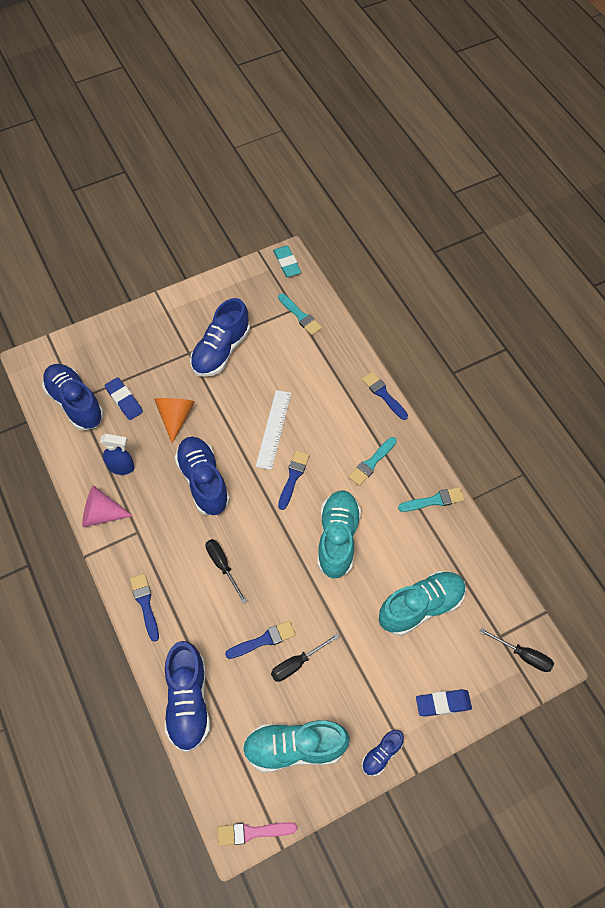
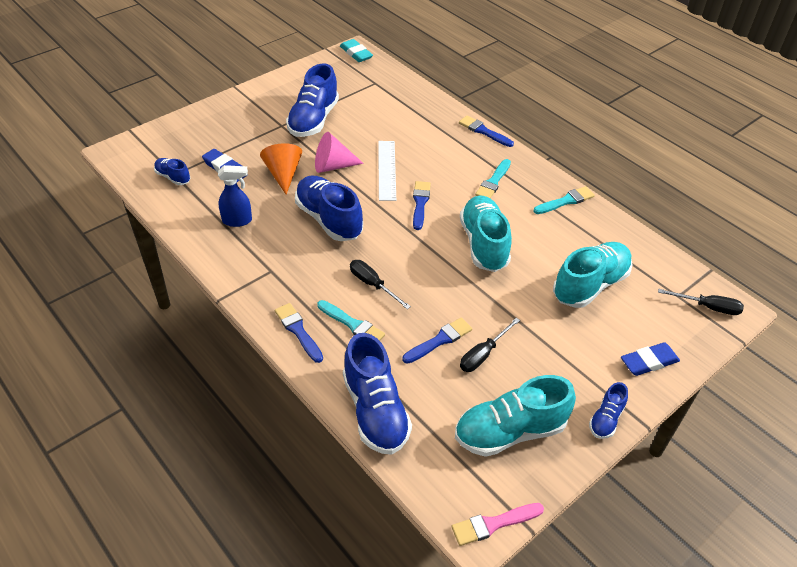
camera: 15 degrees left, 15 degrees down
blue shoe [42,364,104,430] -> blue shoe [154,158,190,185], size x0.50
pink cone [82,485,133,527] -> pink cone moved to [315,132,364,173]
turquoise brush [278,293,322,335] -> turquoise brush moved to [317,300,385,341]

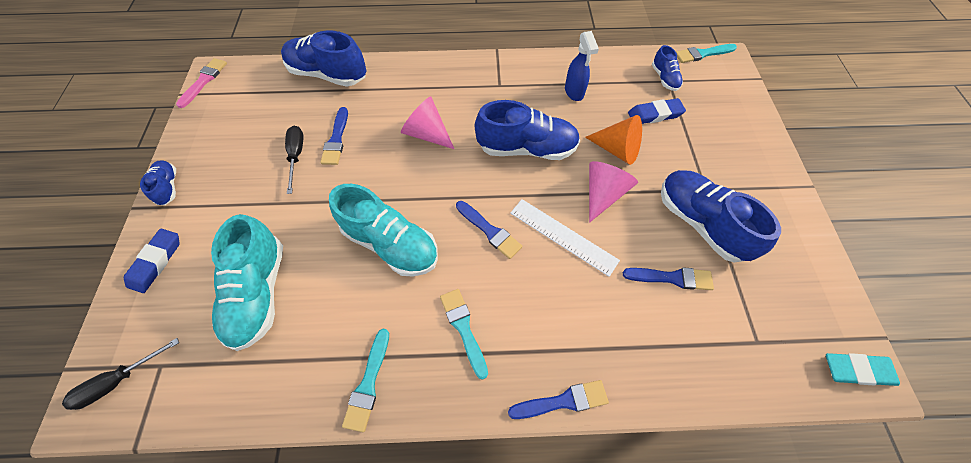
camera: 130 degrees right, 15 degrees up
blue shoe [154,158,190,185] -> blue shoe turned 90 degrees clockwise [652,45,683,91]
blue spray bottle [218,165,252,227] -> blue spray bottle turned 45 degrees counterclockwise [565,31,599,101]
blue brush [275,303,323,363] -> blue brush moved to [623,267,714,290]
turquoise brush [317,300,385,341] -> turquoise brush moved to [676,44,737,63]
black screwdriver [350,260,411,309] -> pink cone [401,97,454,149]
turquoise shoe [455,375,576,457] -> none

